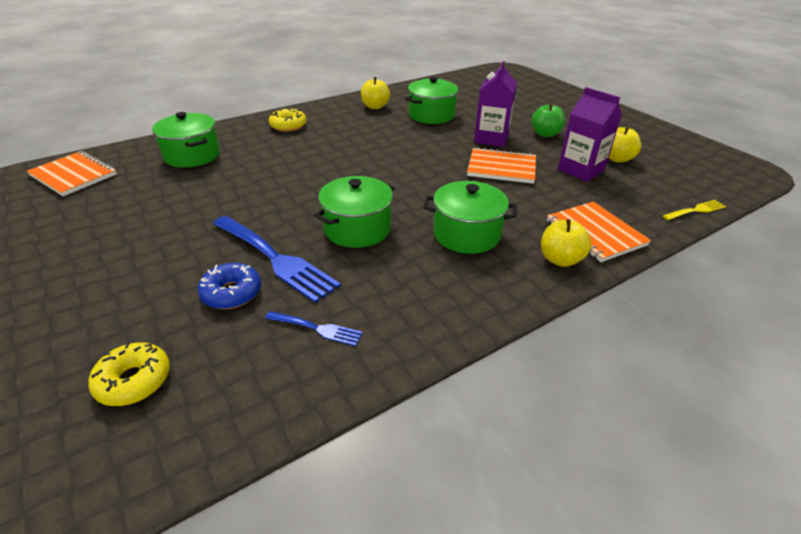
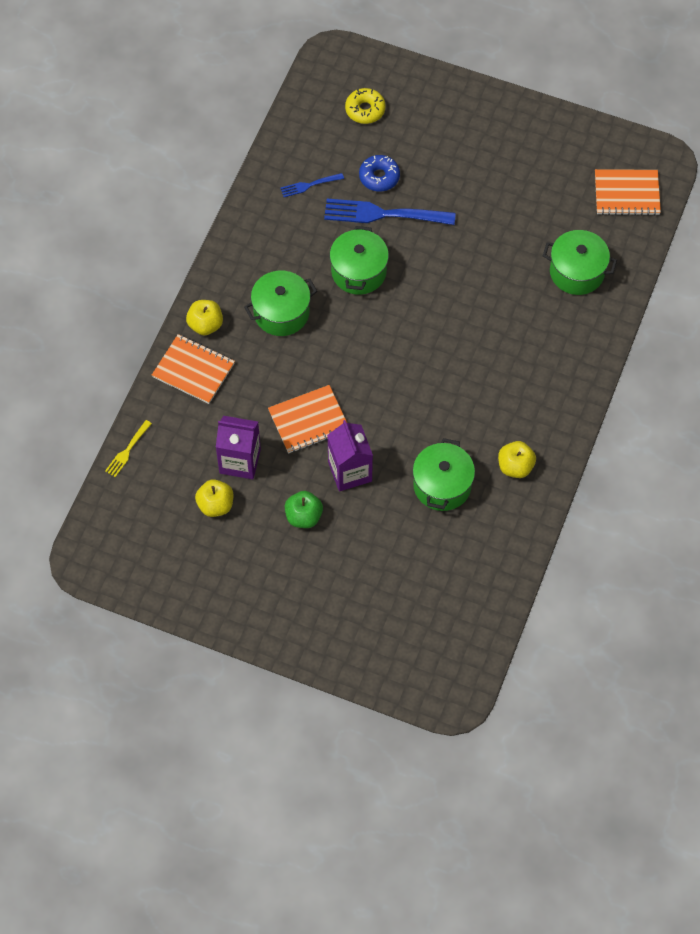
camera: 145 degrees right, 25 degrees up
yellow donut [269,108,307,132] -> none

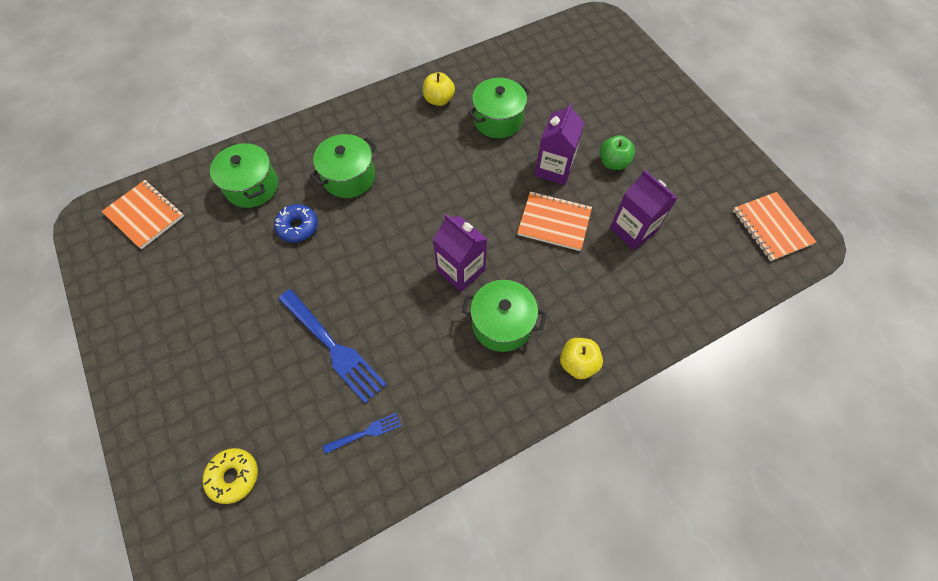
camera: 140 degrees left, 0 degrees up
yellow fork [105,420,152,477] -> none
orange notebook [152,334,235,404] -> orange notebook moved to [733,192,816,261]
yellow apple [195,479,233,517] -> none
blue fork [280,173,344,197] -> blue fork turned 45 degrees counterclockwise [323,413,401,454]
green pot [330,226,389,295] -> green pot moved to [310,134,377,198]
blue donut [359,155,400,191] -> blue donut moved to [274,204,318,242]
none -> purple carton [433,214,487,292]

